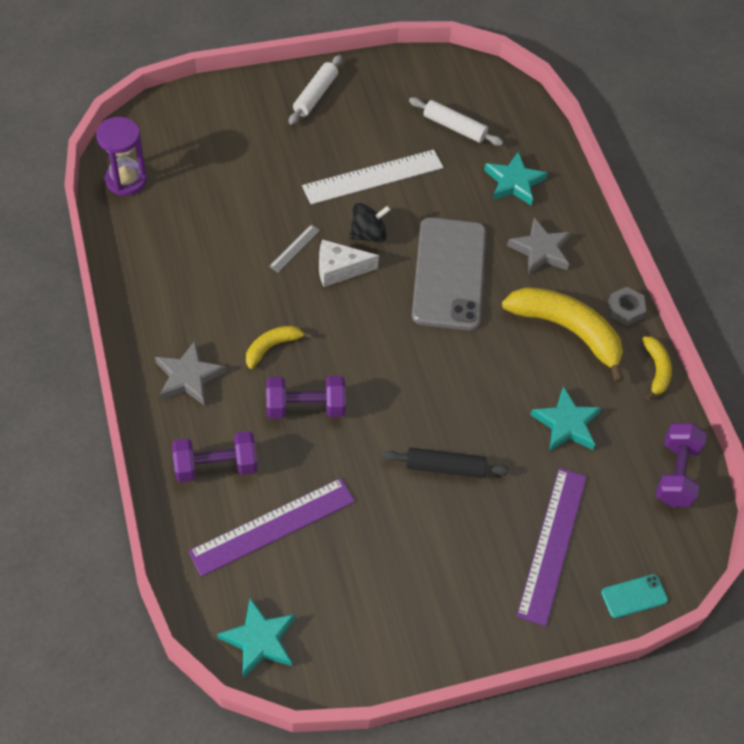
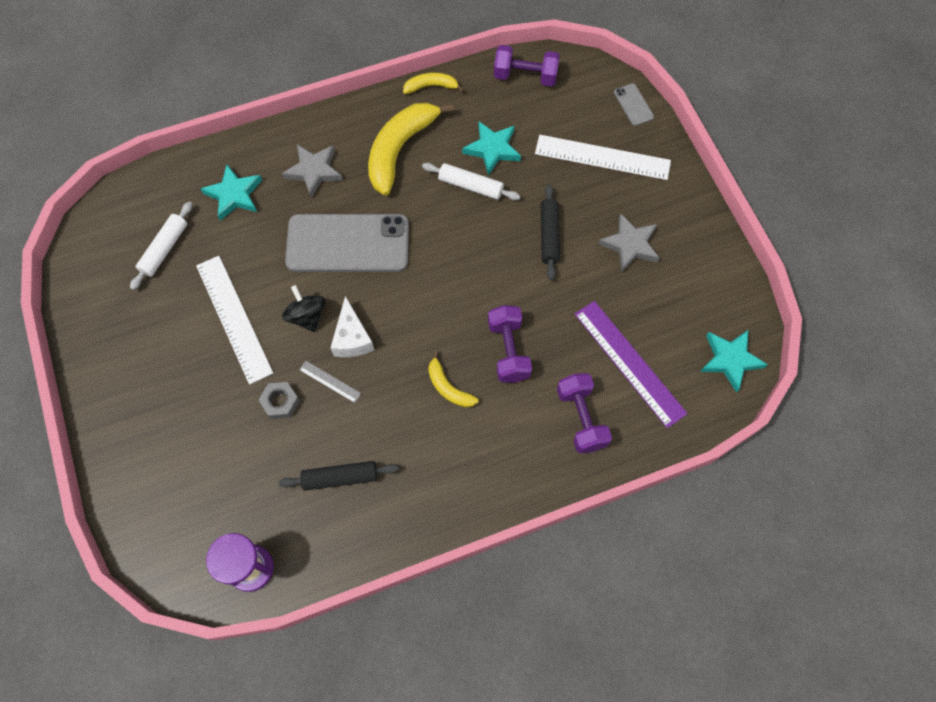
camera: 90 degrees left, 10 degrees up
grey star [155,341,226,406] -> grey star moved to [598,213,659,272]
white rolling pin [289,55,342,125] -> white rolling pin moved to [422,163,520,200]
purple ruler [517,467,587,626] -> white ruler [535,135,671,180]
turquoise phone [601,574,668,618] -> grey phone [614,83,654,126]
grey nut [608,287,646,326] -> grey nut moved to [259,382,300,419]
none -> black rolling pin [279,461,399,491]

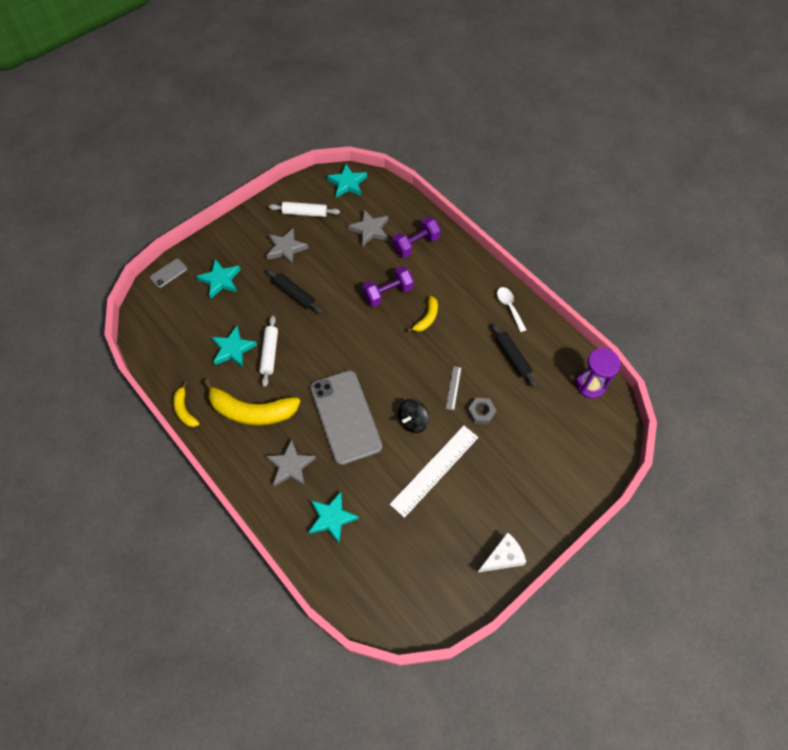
camera: 110 degrees left, 5 degrees down
white rolling pin [130,202,192,290] -> white rolling pin moved to [269,202,340,217]
white cheese [331,296,374,357] -> white cheese moved to [477,532,526,573]
purple dumbbell [494,45,560,86] -> none
white ruler [535,135,671,180] -> turquoise star [196,259,241,298]
black rolling pin [541,184,560,280] -> black rolling pin turned 60 degrees clockwise [266,269,323,314]
purple ruler [575,301,688,428] -> grey star [348,210,388,246]
none -> white spoon [497,287,527,332]

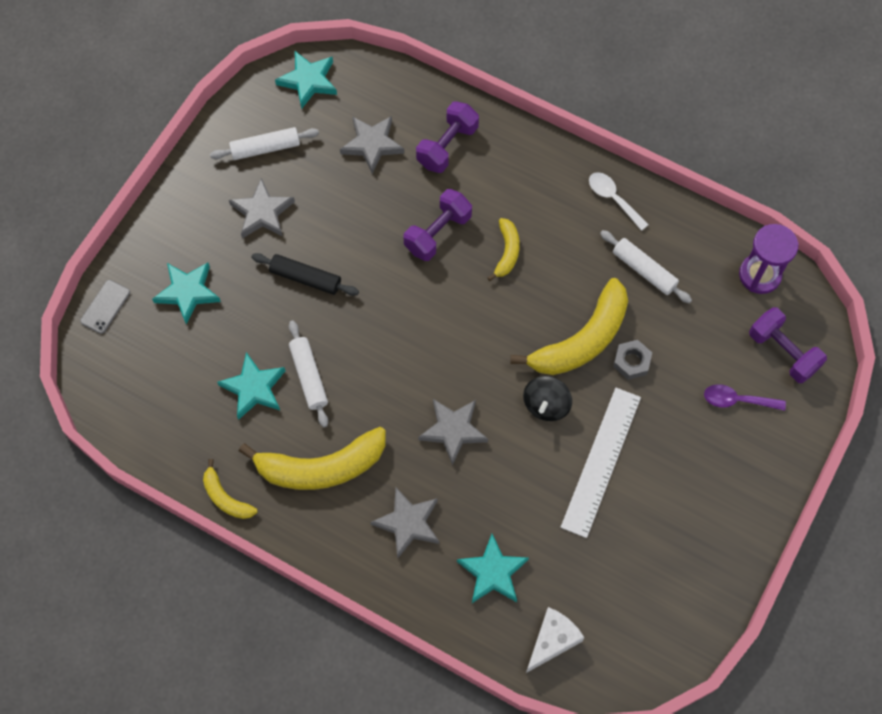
camera: 20 degrees left, 5 degrees up
grey phone [310,370,382,465] -> grey star [418,399,488,466]
grey ruler [446,366,462,410] -> yellow banana [510,278,628,375]
white cheese [477,532,526,573] -> white cheese moved to [526,607,585,673]
black rolling pin [492,323,537,387] -> white rolling pin [600,230,692,303]
none -> purple spoon [704,384,786,411]
none -> purple dumbbell [749,307,827,383]

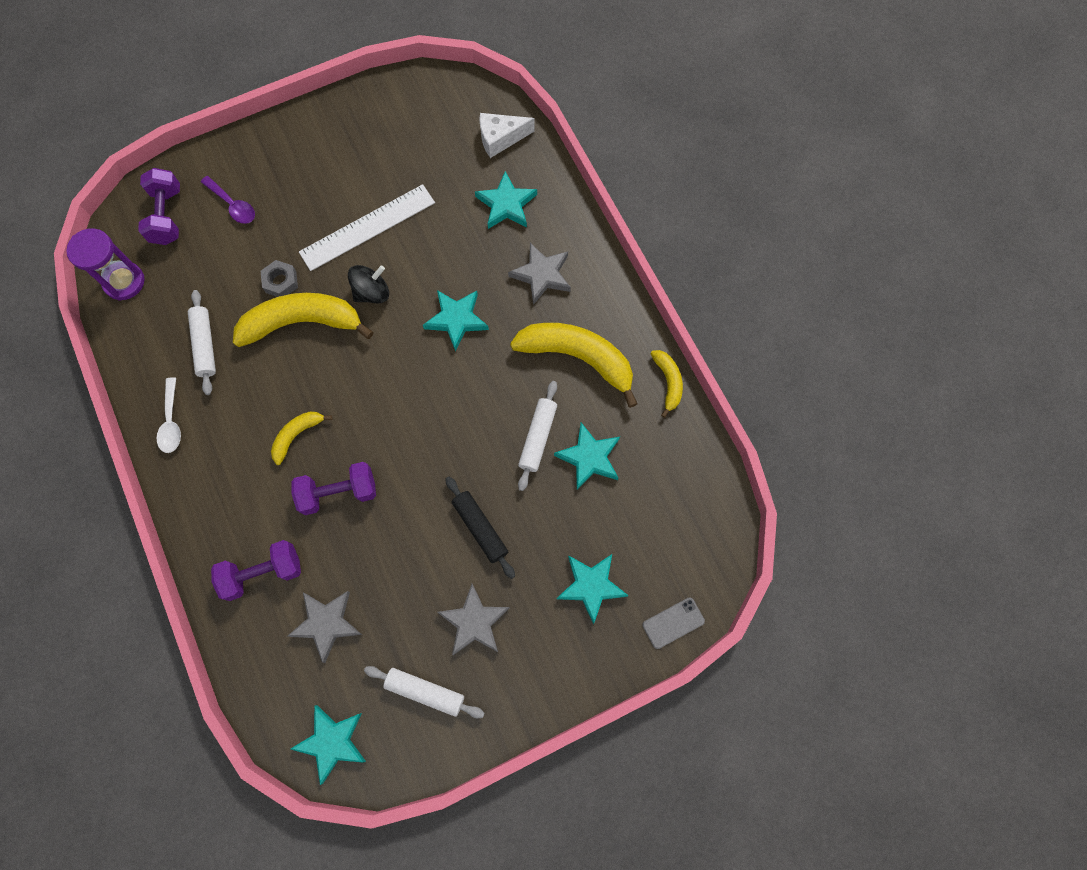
camera: 145 degrees left, 5 degrees up
grey star [418,399,488,466] -> turquoise star [423,290,489,351]

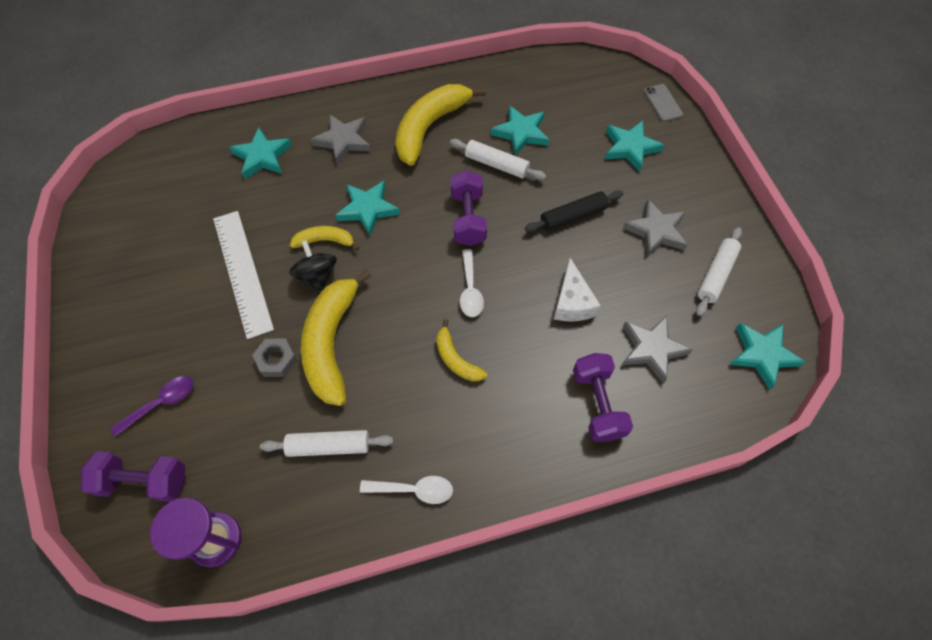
camera: 80 degrees left, 10 degrees down
purple dumbbell [291,462,376,515] -> purple dumbbell moved to [450,170,487,246]
white cheese [480,113,535,158] -> white cheese moved to [554,258,601,322]
yellow banana [651,350,683,418] -> yellow banana moved to [290,226,359,251]
none -> white spoon [460,249,484,317]

